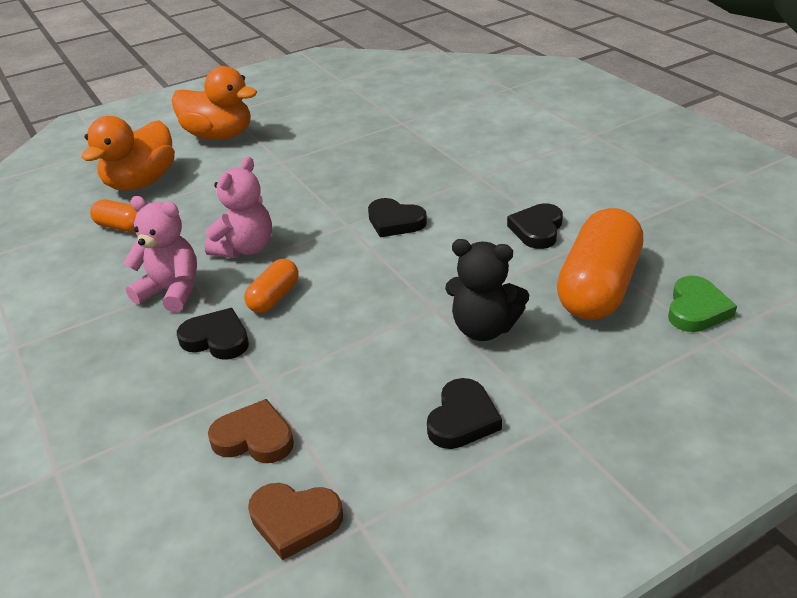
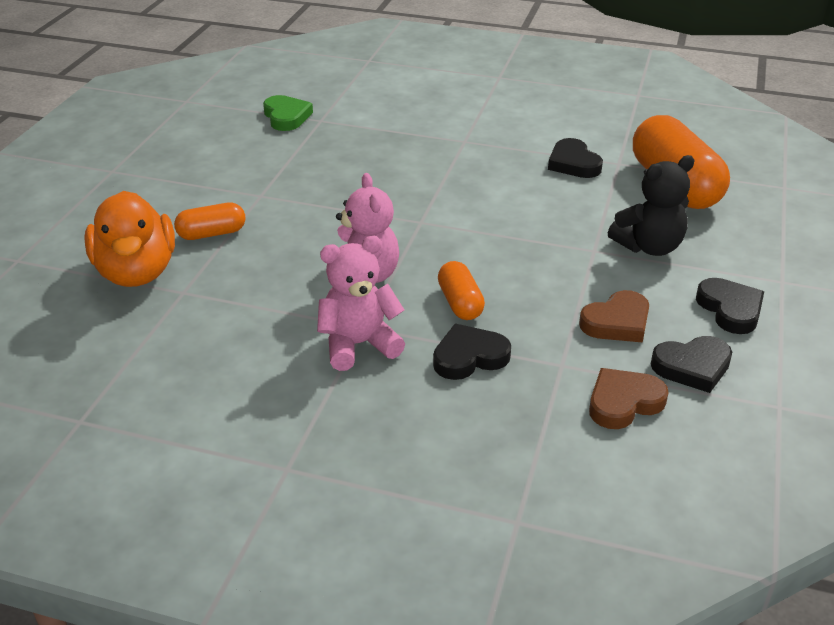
camera: 45 degrees left, 0 degrees up
orange capsule [90,200,138,233] -> orange capsule moved to [174,202,246,240]
orange duck [172,66,257,140] -> none
brown heart [248,483,343,560] -> brown heart moved to [579,290,649,343]
black heart [368,198,427,237] -> black heart moved to [651,336,732,393]
green heart [668,276,737,332] -> green heart moved to [263,95,313,131]

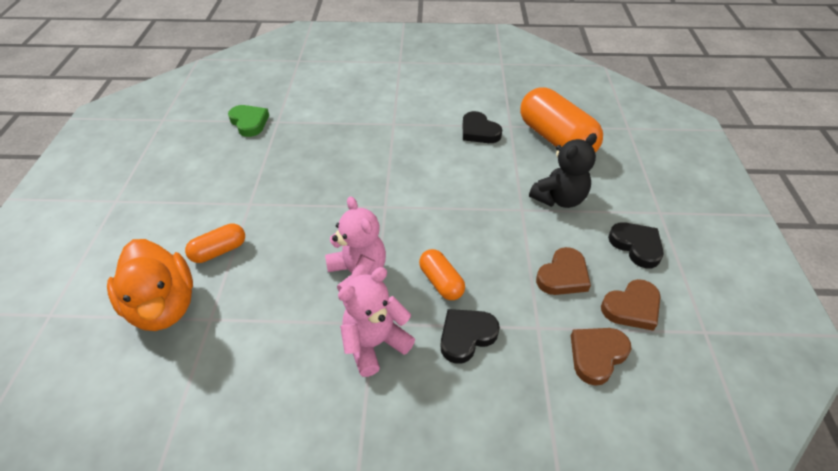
camera: 15 degrees left, 10 degrees up
black heart [651,336,732,393] -> brown heart [601,279,661,331]

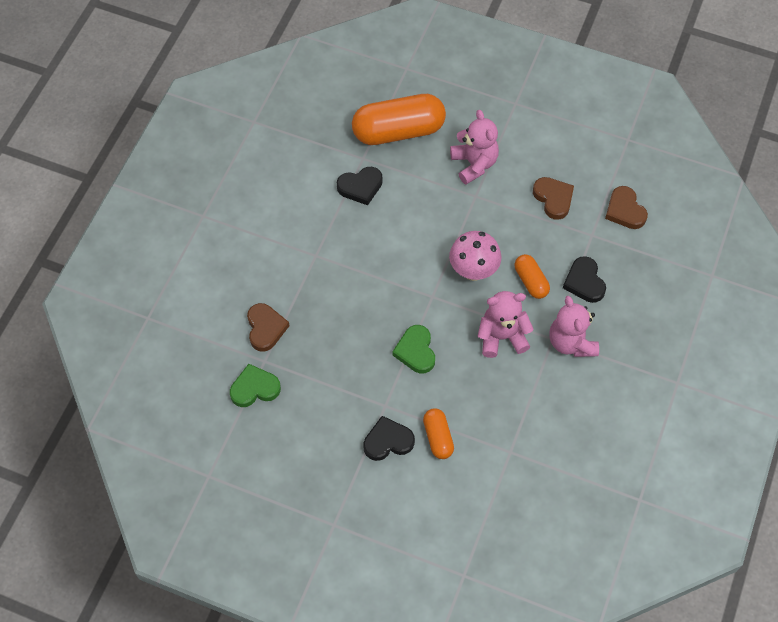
camera: 70 degrees left, 15 degrees up
orange duck [107,239,193,331] -> none
orange capsule [419,249,465,300] -> orange capsule turned 75 degrees clockwise [515,254,550,299]
black teddy bear [529,133,597,208] -> pink teddy bear [450,110,499,184]
brown heart [601,279,661,331] -> brown heart moved to [247,303,290,352]
black heart [608,222,664,268] -> black heart moved to [363,416,415,461]
none -> green heart [392,325,435,374]
none -> pink mushroom [449,231,501,281]

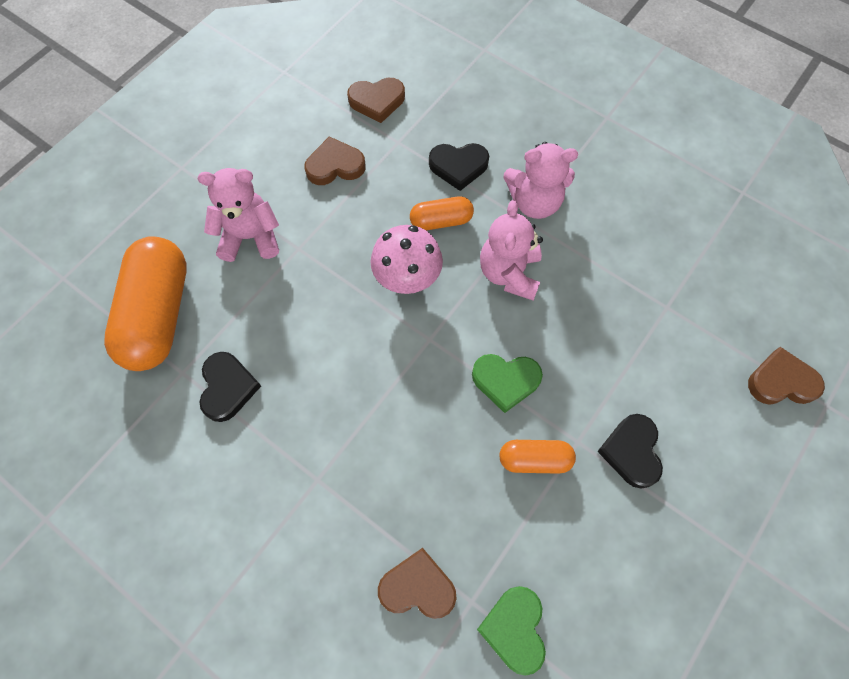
camera: 75 degrees left, 5 degrees up
orange capsule [423,408,454,459] -> orange capsule moved to [499,440,576,474]
none -> brown heart [748,347,825,405]

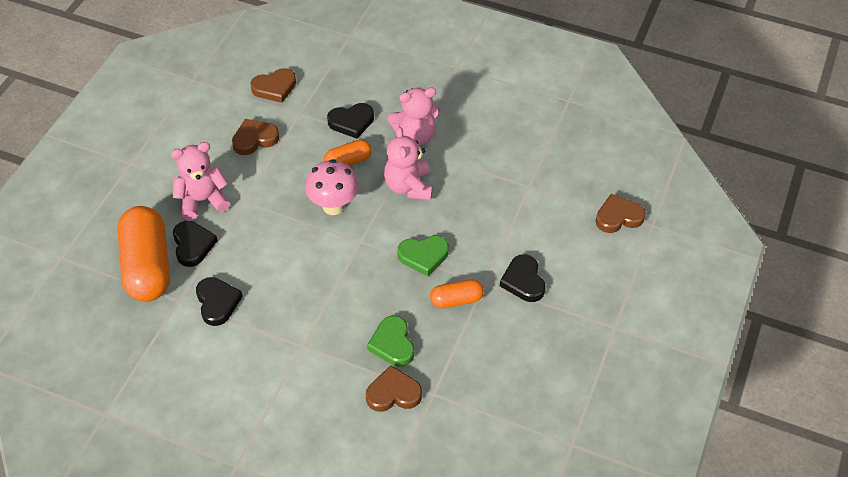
camera: 15 degrees left, 15 degrees down
green heart [477,586,546,676] -> green heart moved to [367,316,414,367]
none -> black heart [173,221,218,267]

